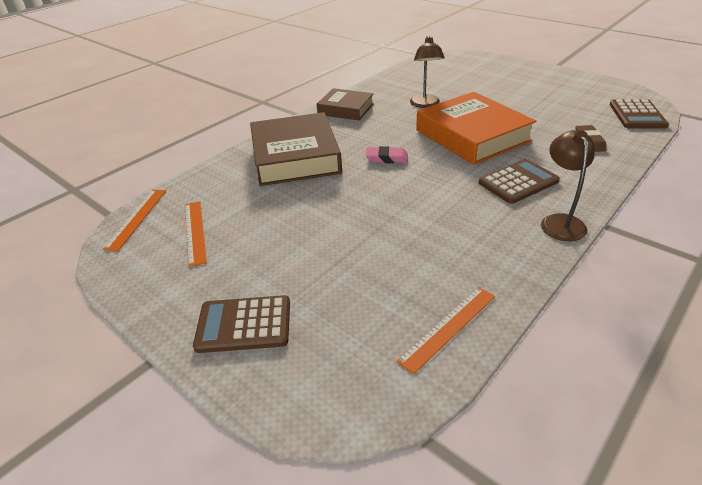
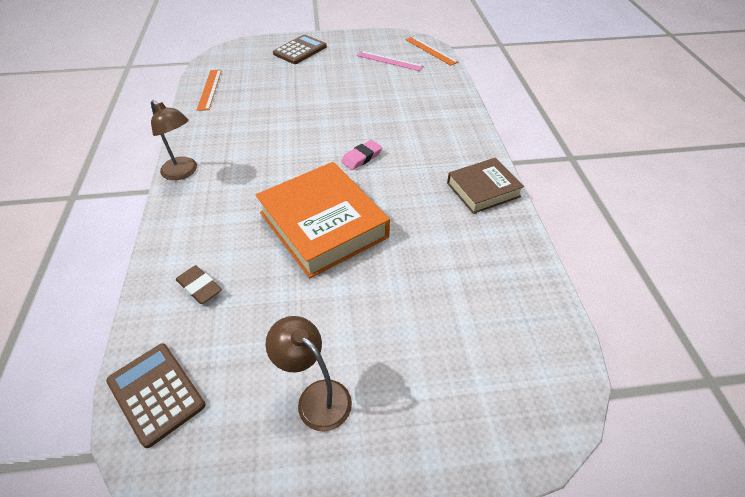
camera: 130 degrees right, 10 degrees up
orange ruler [185,201,207,267] -> pink ruler [357,51,424,71]
brown book [250,112,342,186] -> none
brown lamp [410,35,445,108] -> brown lamp moved to [265,316,352,432]
orange book [416,92,536,165] -> orange book turned 45 degrees clockwise [256,162,390,279]
brown calculator [479,159,560,204] -> none

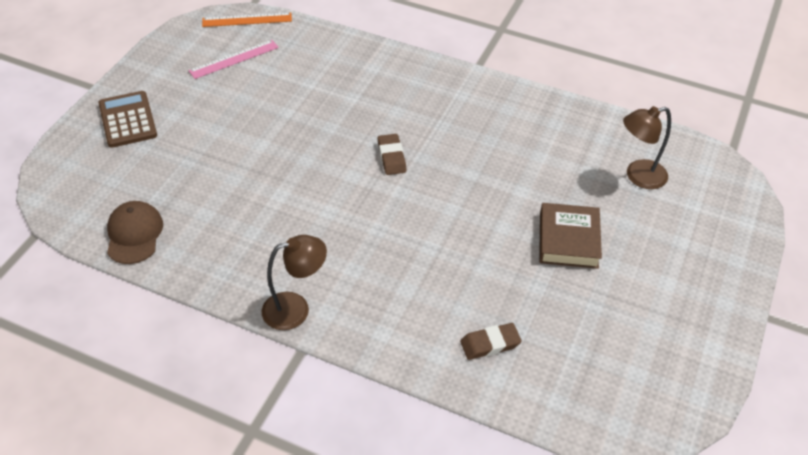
camera: 60 degrees left, 0 degrees up
brown calculator [106,343,206,448] -> none
orange ruler [197,70,222,111] -> brown cap [107,201,163,264]
orange book [256,162,390,279] -> none
brown lamp [265,316,352,432] -> brown lamp moved to [623,106,671,189]
pink eraser [341,140,382,170] -> brown eraser [378,134,407,175]
brown book [447,158,524,214] -> brown book moved to [539,203,602,269]

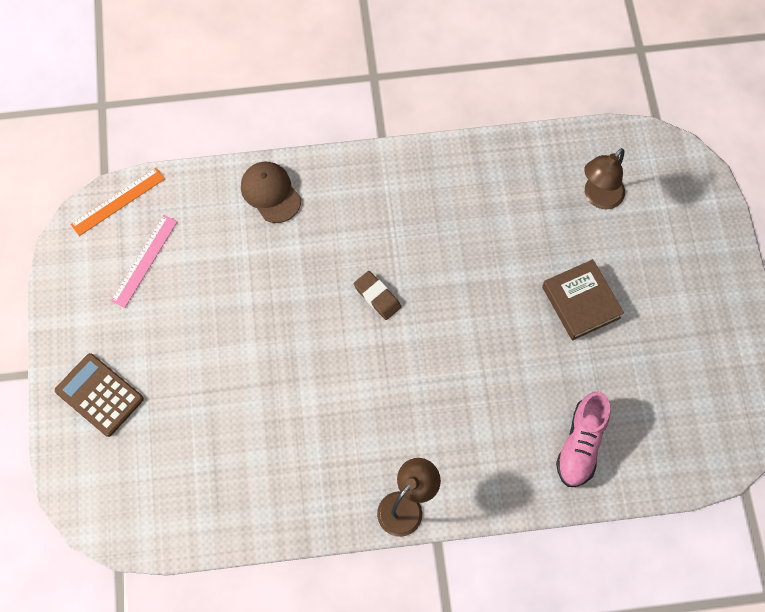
camera: 30 degrees left, 20 degrees up
brown cap [107,201,163,264] -> brown cap moved to [241,162,301,223]
brown eraser [460,323,522,360] -> pink shoe [556,392,611,487]

